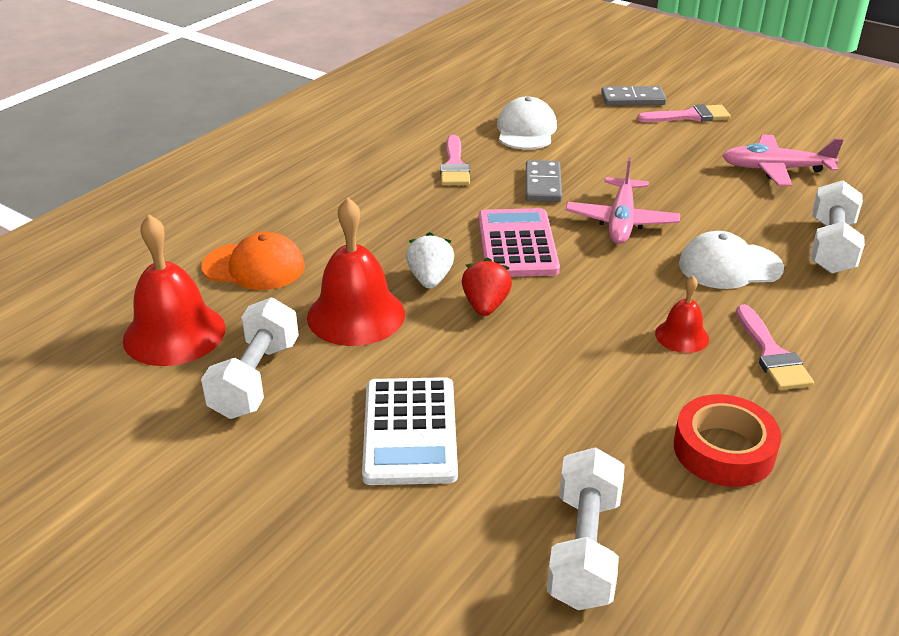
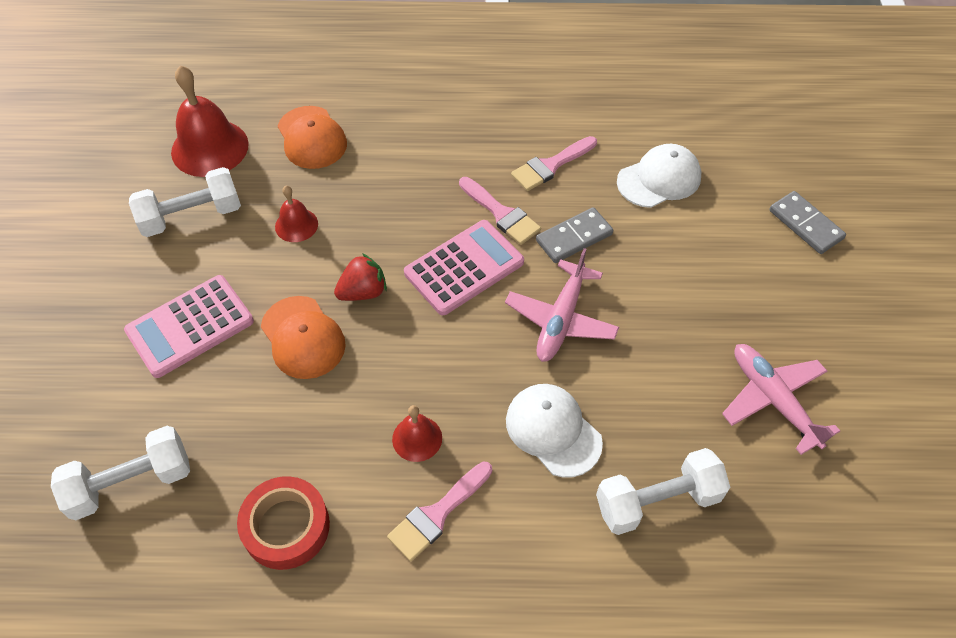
camera: 55 degrees right, 20 degrees up
red bell [307,197,405,346] -> red bell [275,186,318,242], size x0.53
white calculator [362,377,458,485] -> pink calculator [124,275,254,378]
white strawberry [406,232,454,289] -> none
pink plane [565,157,680,244] -> pink plane turned 45 degrees counterclockwise [505,248,619,362]
pink brush [637,104,731,122] -> pink brush moved to [459,177,541,245]
none -> orange cap [261,296,346,379]

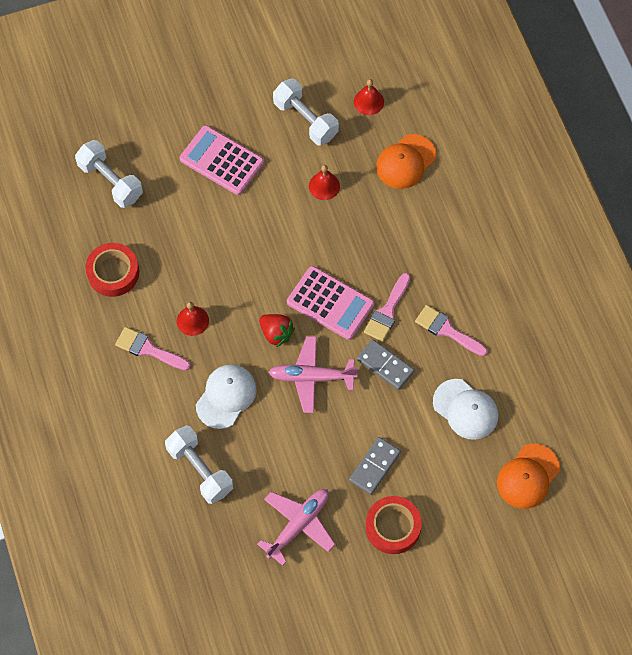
camera: 70 degrees right, 10 degrees up
red bell [171,65,249,177] -> red bell [354,79,384,115], size x0.53
orange cap [261,296,346,379] -> orange cap moved to [497,444,560,509]
red strawberry [334,253,387,301] -> red strawberry moved to [259,314,295,347]
grey domino [769,191,846,254] -> grey domino moved to [349,437,401,495]
none -> red tape [365,496,422,554]

